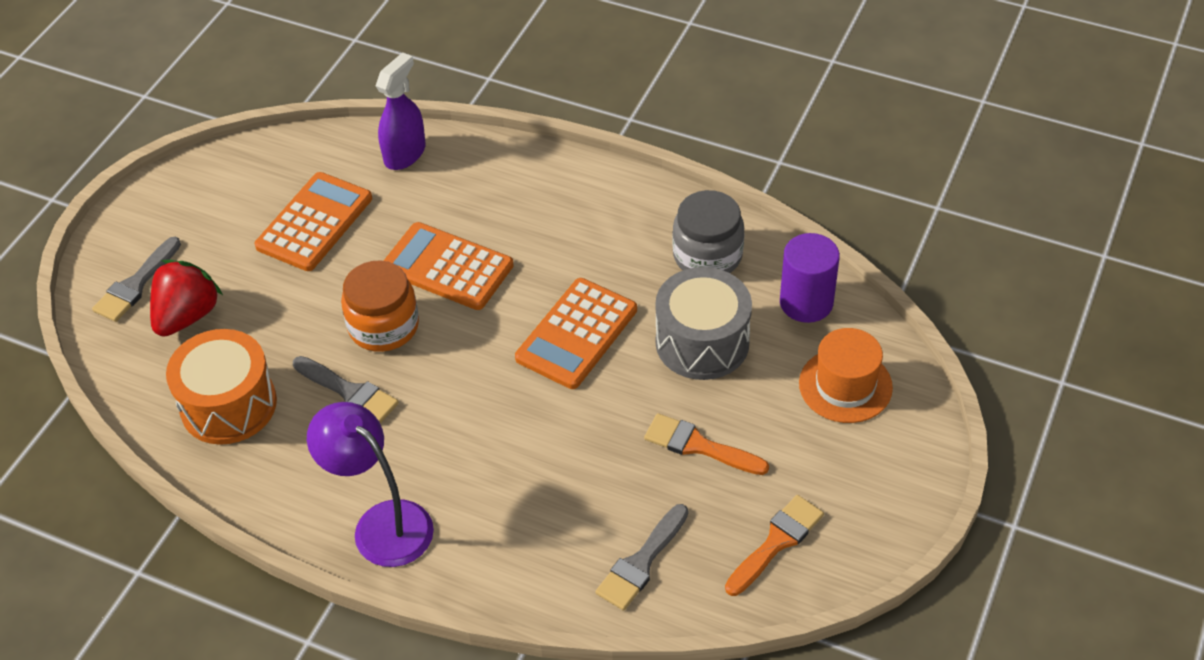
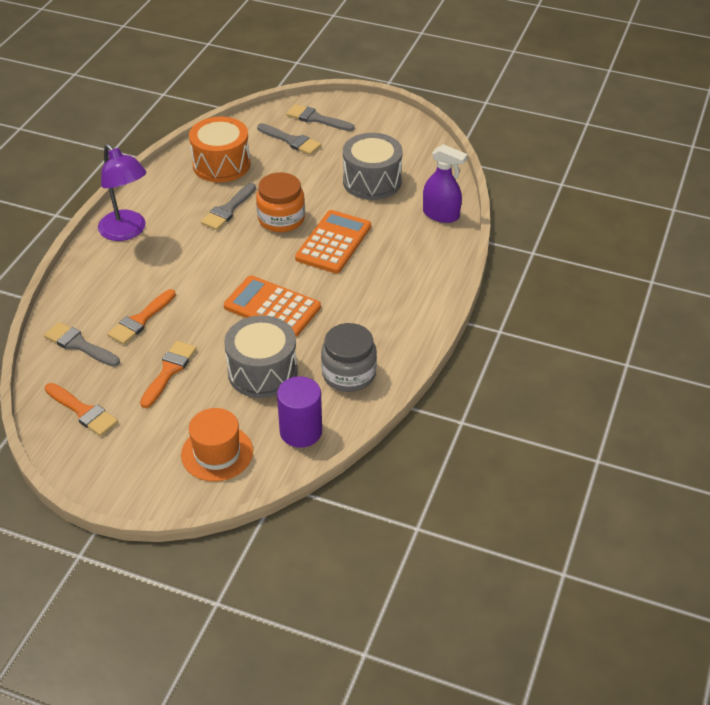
camera: 85 degrees right, 5 degrees down
red strawberry [150,260,223,337] -> grey brush [257,123,321,155]
orange calculator [255,172,372,271] -> grey drum [343,133,403,200]
purple lamp [307,402,434,567] -> purple lamp turned 105 degrees clockwise [98,144,147,241]
none -> orange brush [107,289,176,345]

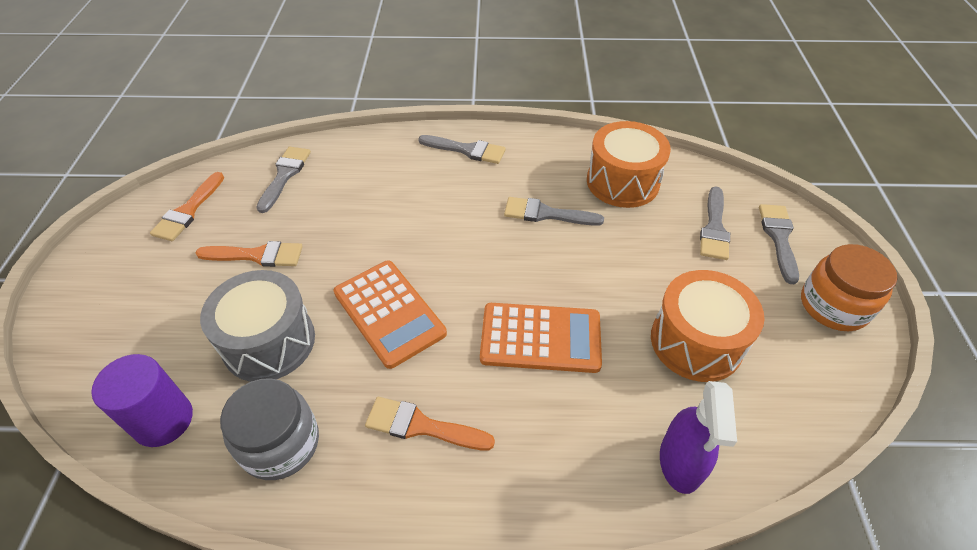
camera: 70 degrees right, 5 degrees up
purple lamp [98,144,147,241] -> grey brush [418,135,506,164]
orange brush [107,289,176,345] -> orange brush moved to [365,397,495,451]
orange hat [181,408,253,482] -> none
orange calculator [224,275,321,337] -> orange calculator turned 135 degrees clockwise [334,260,447,369]
orange jar [256,172,305,232] -> orange jar moved to [801,244,897,331]
grey drum [343,133,403,200] -> orange drum [651,270,765,382]

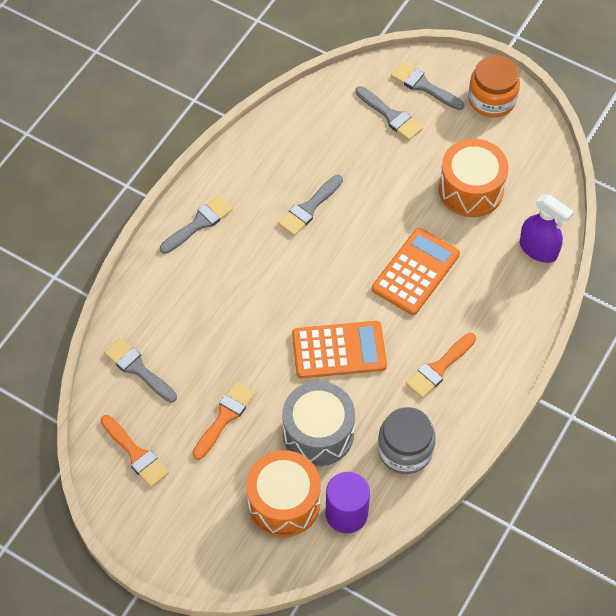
camera: 60 degrees left, 10 degrees up
orange drum [587,121,671,208] -> orange drum moved to [246,450,321,537]

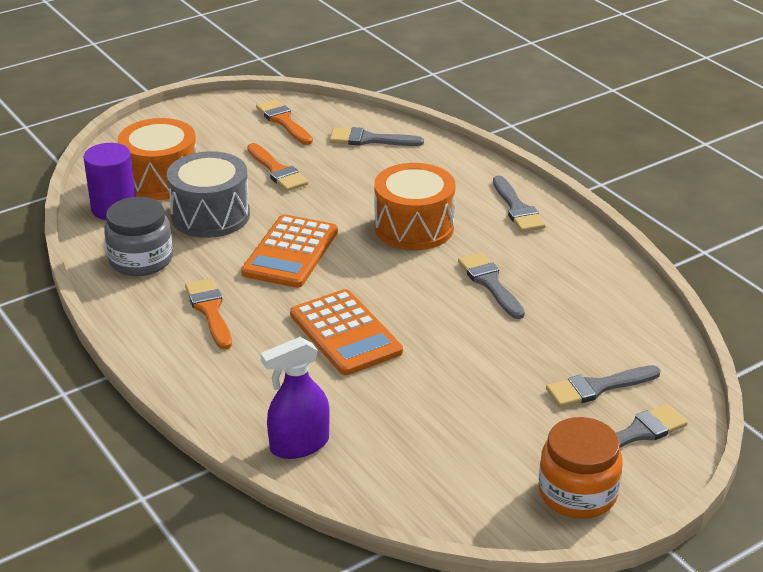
camera: 115 degrees right, 25 degrees down
orange brush [100,415,169,487] -> orange brush turned 75 degrees clockwise [256,99,313,145]
grey brush [104,338,177,403] -> grey brush turned 150 degrees counterclockwise [330,127,424,146]
orange drum [439,139,509,217] -> orange drum moved to [374,163,456,250]

